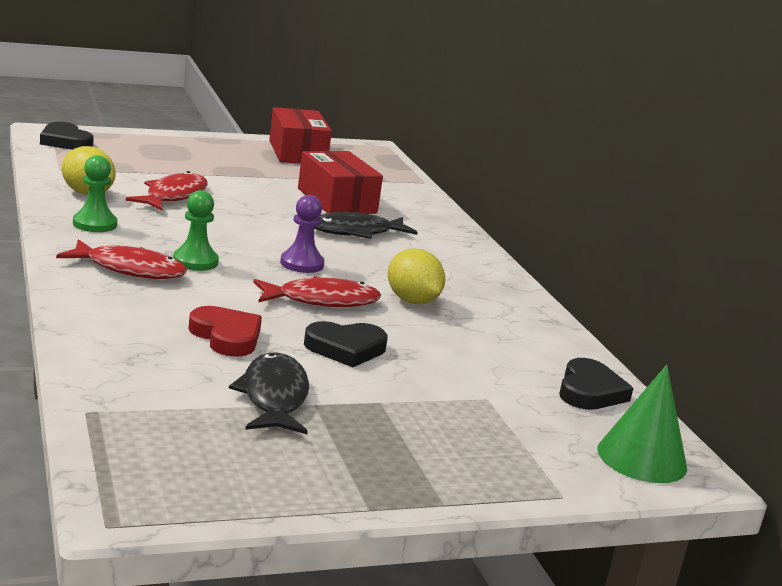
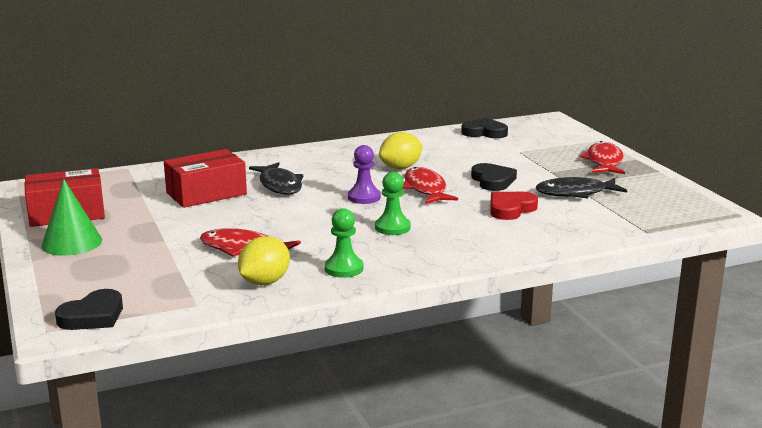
camera: 90 degrees left, 0 degrees up
red fish [56,239,187,279] -> red fish moved to [580,141,625,174]
green cone [598,365,687,483] -> green cone moved to [41,179,102,256]

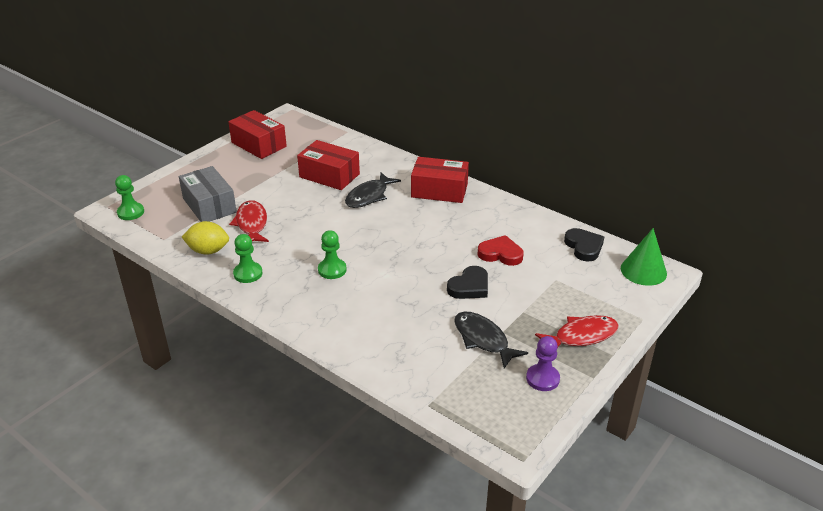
camera: 60 degrees right, 15 degrees up
green cone [41,179,102,256] -> green cone moved to [621,228,667,286]
black heart [55,289,123,330] -> green pawn [115,175,144,220]
purple pawn [348,145,381,204] -> purple pawn moved to [526,336,560,391]
yellow lemon [379,132,423,169] -> none
red fish [402,167,458,204] -> none
red heart [491,192,538,220] -> red heart moved to [478,235,524,266]
none -> grey box [179,166,237,222]
none -> red box [411,157,469,203]

